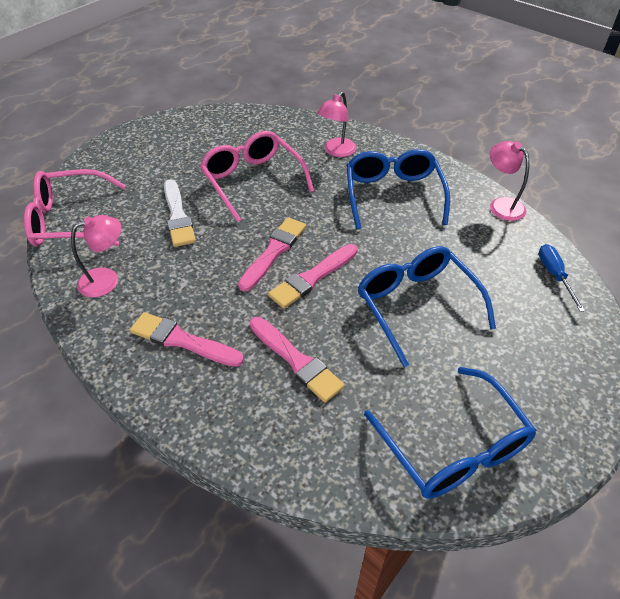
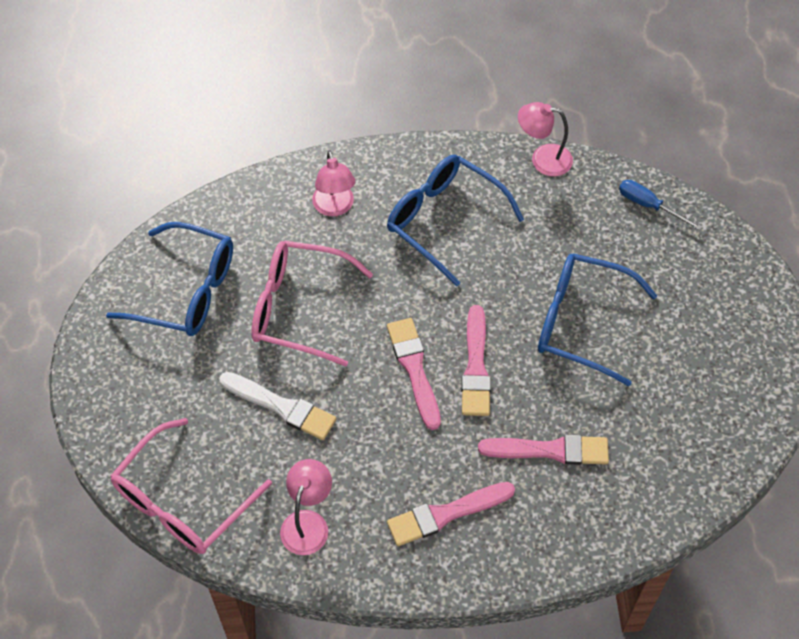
camera: 45 degrees left, 10 degrees up
blue glasses [364,367,537,499] -> blue glasses moved to [106,222,233,336]

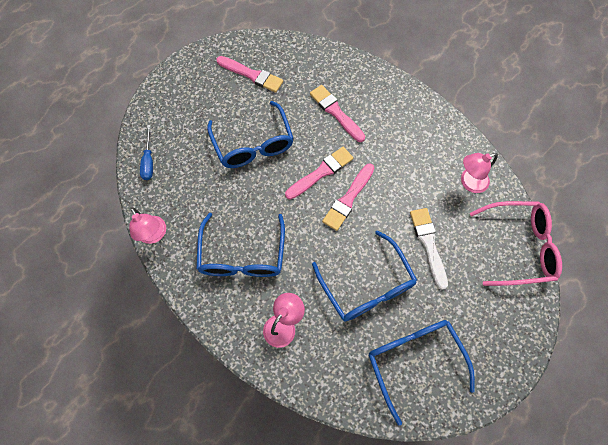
camera: 130 degrees left, 10 degrees up
pink glasses [251,241,373,367] -> blue glasses [312,230,417,322]
pink brush [387,482,515,546] -> pink brush moved to [216,56,283,93]

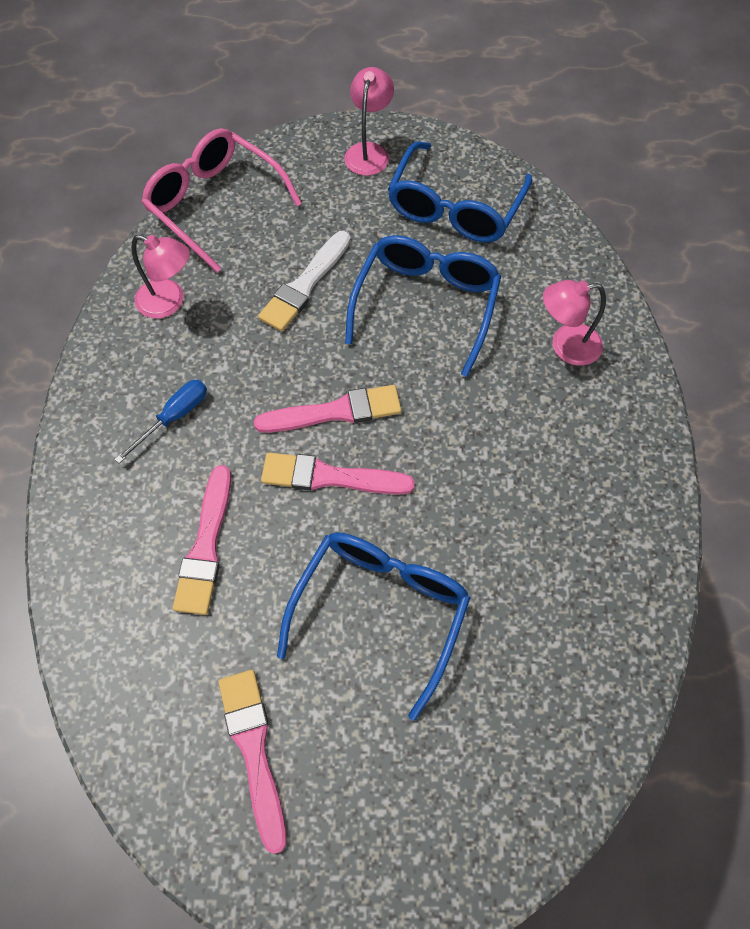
camera: 135 degrees left, 5 degrees down
pink lamp [129,207,166,244] -> pink lamp moved to [344,67,394,176]
blue screwdriver [140,125,153,180] -> blue screwdriver moved to [115,380,207,463]
blue glasses [196,213,285,277] -> none

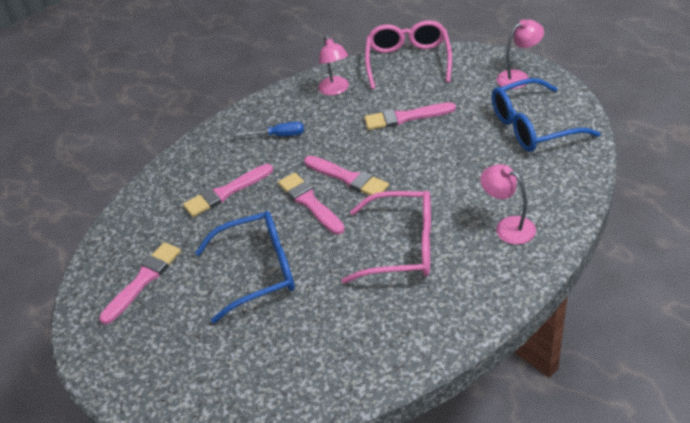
camera: 55 degrees right, 20 degrees down
white brush [258,231,351,331] -> pink brush [364,102,456,130]
blue glasses [345,235,501,377] -> none
none -> pink glasses [342,191,431,284]

